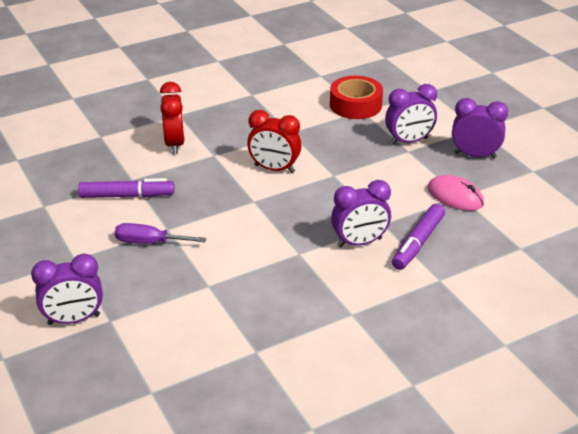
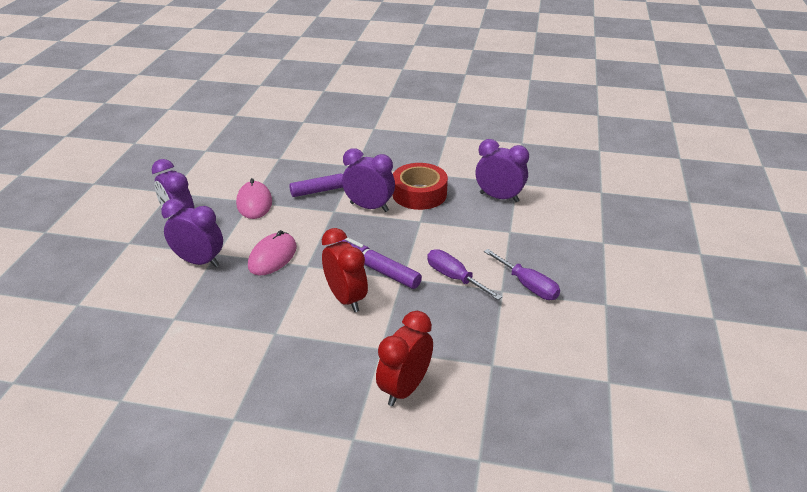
camera: 140 degrees left, 0 degrees up
purple clock [31,254,103,325] -> purple clock moved to [475,139,529,202]
purple marker [78,178,174,198] -> purple marker moved to [337,237,422,289]
red tape [330,76,383,119] -> red tape moved to [392,163,448,210]
none -> pink mouse [248,230,297,276]
none -> purple screwdriver [427,249,502,300]

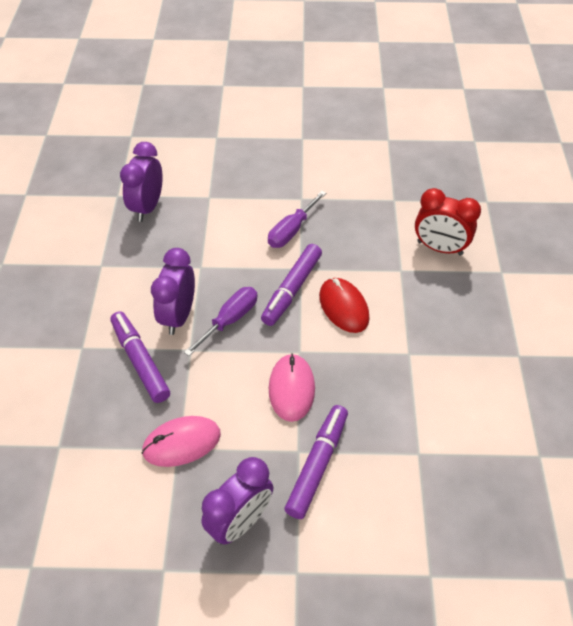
camera: 100 degrees left, 15 degrees up
purple clock [161,199,223,267] -> purple marker [284,405,348,519]
pink mouse [248,230,297,276] -> pink mouse turned 75 degrees clockwise [269,353,315,422]
red clock [322,228,368,312] -> red mouse [319,278,370,333]
red tape [392,163,448,210] -> none
purple screwdriver [484,249,560,300] -> purple screwdriver moved to [184,287,257,356]

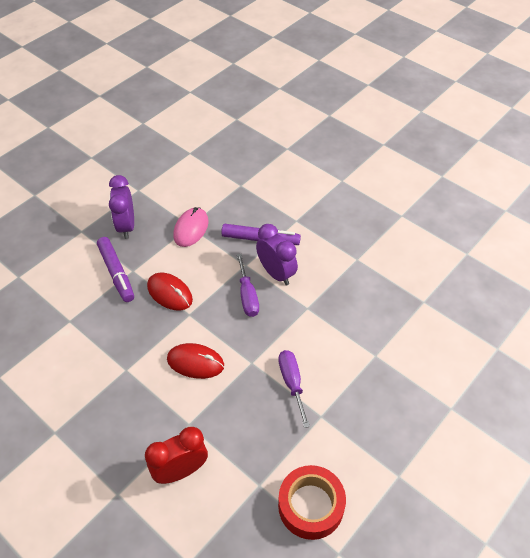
camera: 130 degrees right, 0 degrees up
purple clock [120,142,163,222] -> none
purple marker [261,244,322,326] -> none
pink mouse [269,353,315,422] -> red mouse [147,273,193,311]
none -> red tape [278,465,346,540]

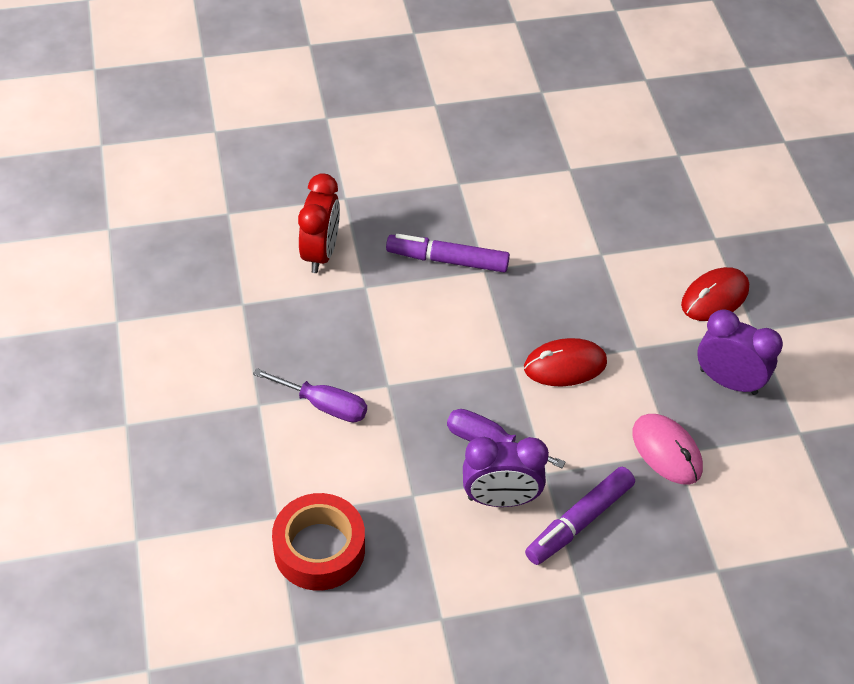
camera: 125 degrees right, 0 degrees up
purple marker [97,237,134,302] -> purple marker moved to [386,234,510,273]
red mouse [167,343,224,379] -> red mouse moved to [681,267,749,321]
red tape [278,465,346,540] -> red tape moved to [272,493,365,591]

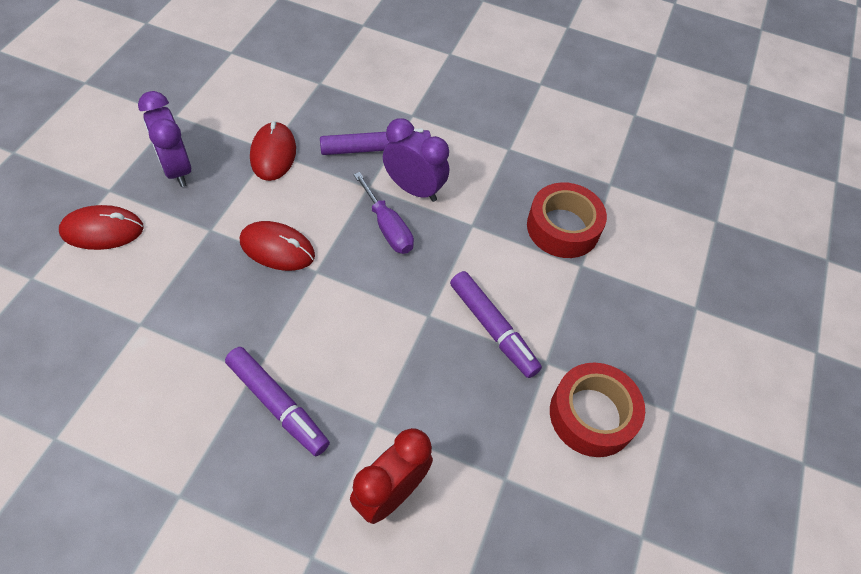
camera: 150 degrees left, 5 degrees up
purple screwdriver [253,368,367,423] -> purple marker [450,271,542,378]
pink mouse [633,414,703,485] -> red mouse [250,121,296,181]
none -> red tape [550,363,645,457]

